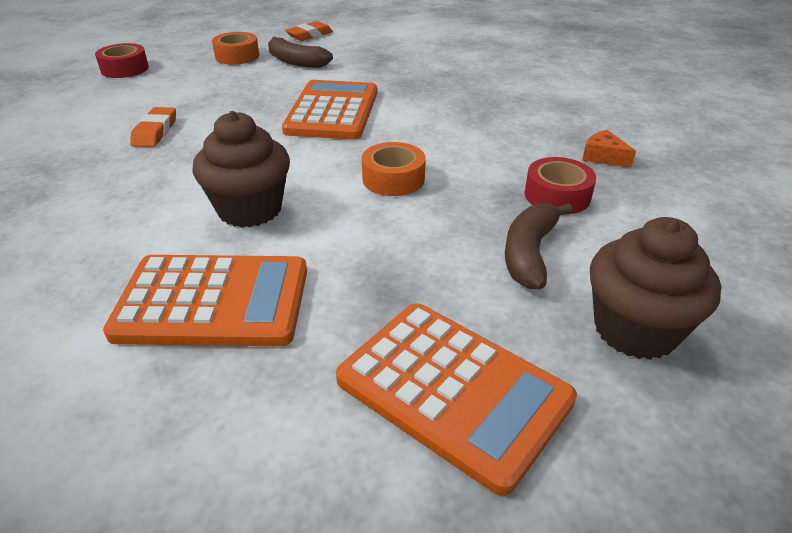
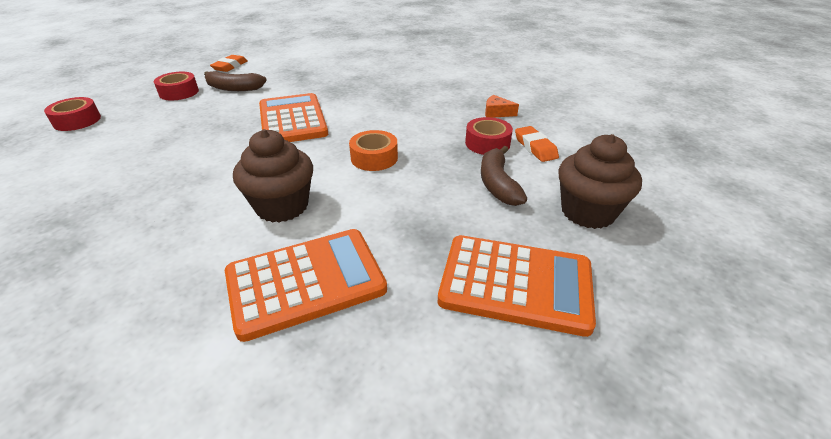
camera: 25 degrees left, 0 degrees up
orange eraser [130,107,176,147] -> orange eraser moved to [515,126,559,162]
orange tape [212,32,259,65] -> red tape [154,72,199,100]

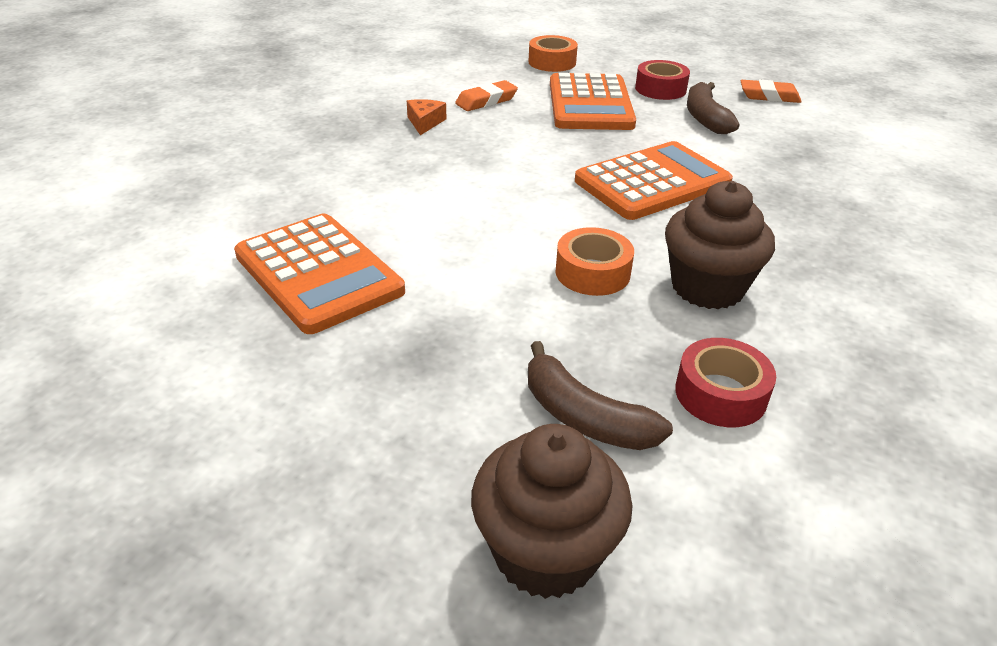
camera: 75 degrees right, 0 degrees up
red tape [44,97,101,131] -> orange tape [528,35,578,72]
brown cupcake [233,129,313,222] -> brown cupcake moved to [665,181,775,309]
orange calculator [438,235,596,337] -> orange calculator moved to [550,73,636,130]
brown banana [481,146,527,206] -> brown banana turned 120 degrees counterclockwise [528,341,673,450]
orange cheese [485,95,519,118] -> orange cheese moved to [407,99,447,135]
orange eraser [515,126,559,162] -> orange eraser moved to [455,80,518,111]

